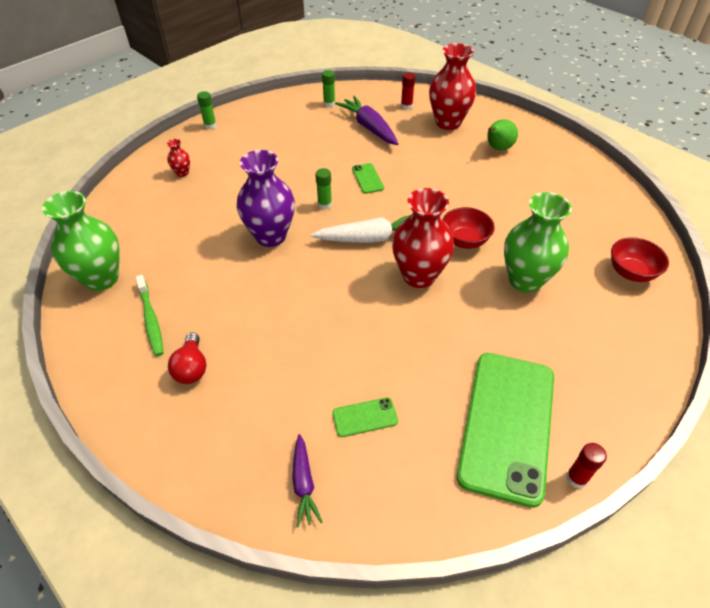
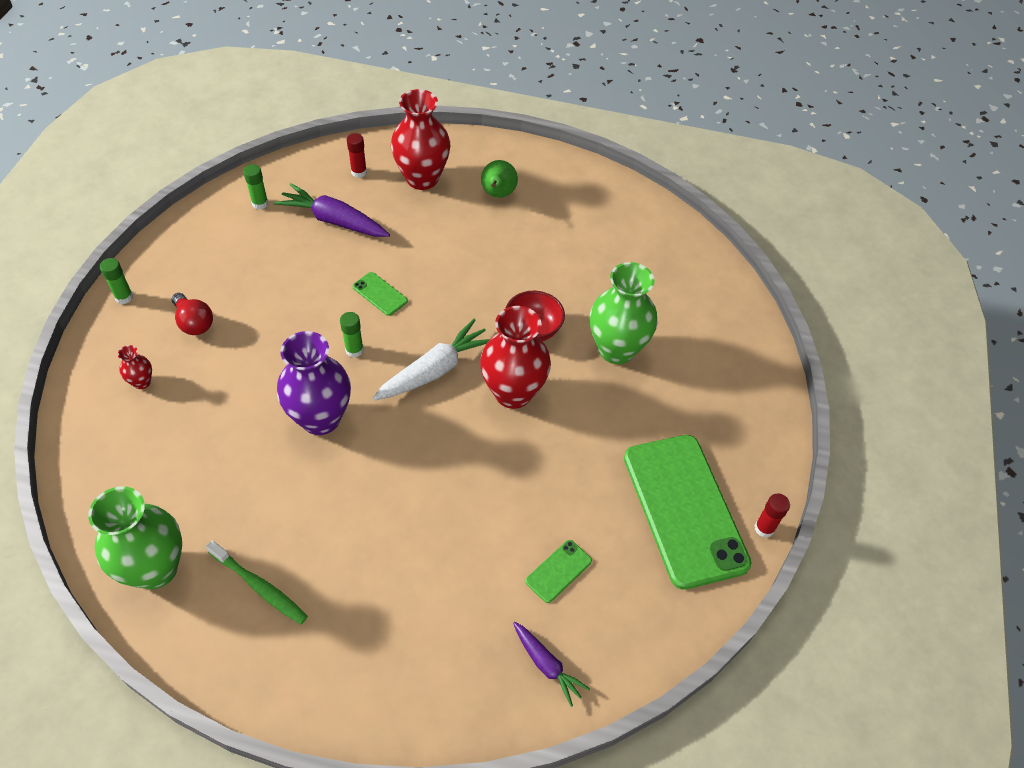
camera: 35 degrees left, 5 degrees up
red light bulb [168,333,207,384] -> red light bulb moved to [172,293,213,335]
red bowl [611,237,669,282] -> none

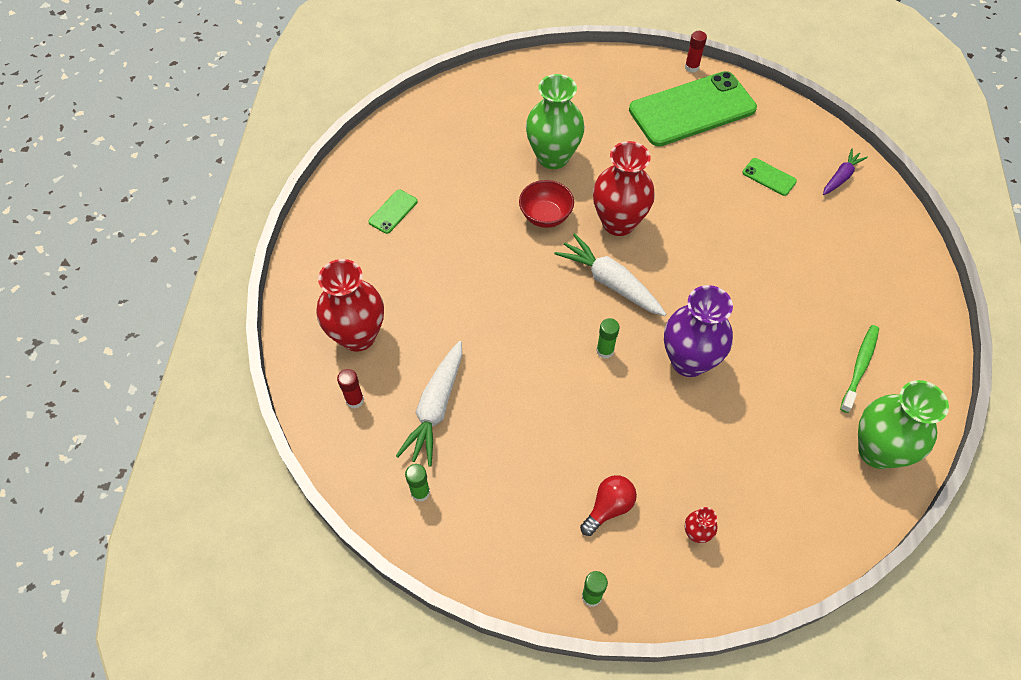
camera: 95 degrees left, 5 degrees up
purple carrot [274,183,390,237] -> white carrot [396,341,462,467]
green phone [353,272,408,316] -> green phone moved to [368,190,418,234]
green pear [481,160,518,198] -> none

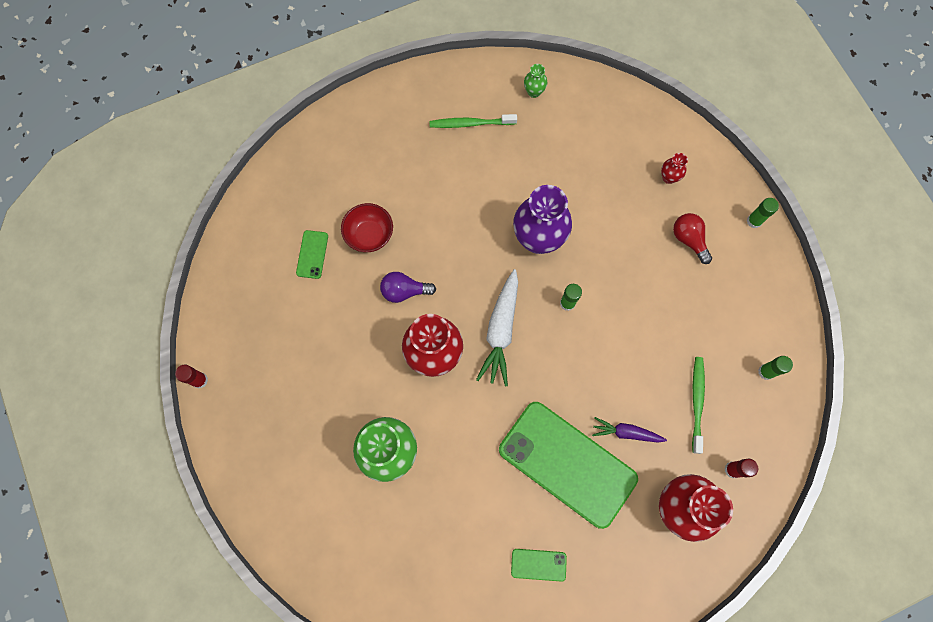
camera: 120 degrees left, 15 degrees up
white carrot [396,341,462,467] -> green toothbrush [692,357,705,454]
red bowl [519,180,574,228] -> red bowl moved to [341,203,393,252]
red light bulb [580,475,637,536] -> red light bulb turned 45 degrees clockwise [673,213,712,264]
green phone [629,71,757,146] -> green phone moved to [499,402,638,529]
purple carrot [823,149,868,195] -> purple carrot moved to [592,417,667,443]
green vase [858,380,949,469] -> green vase [524,64,547,98], size x0.44
none -> purple light bulb [380,272,436,303]

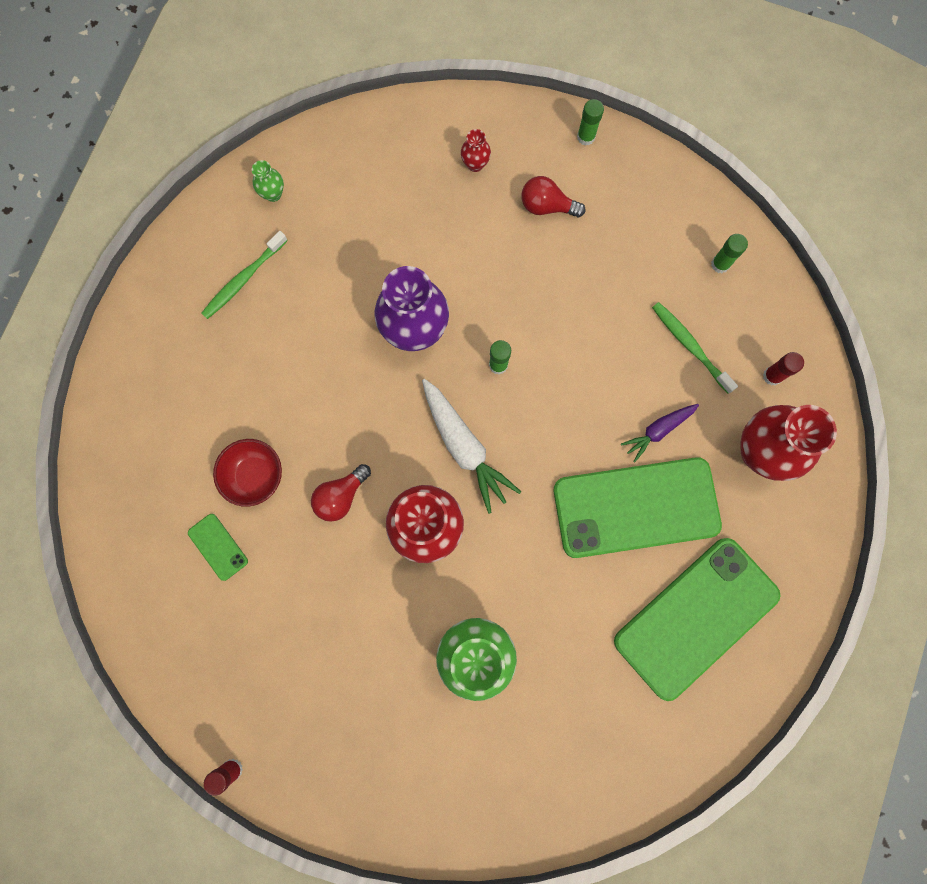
camera: 45 degrees left, 5 degrees up
purple light bulb [380,272,436,303] -> red light bulb [311,464,371,522]
green phone [511,549,567,582] -> green phone [614,538,781,701], size x2.50

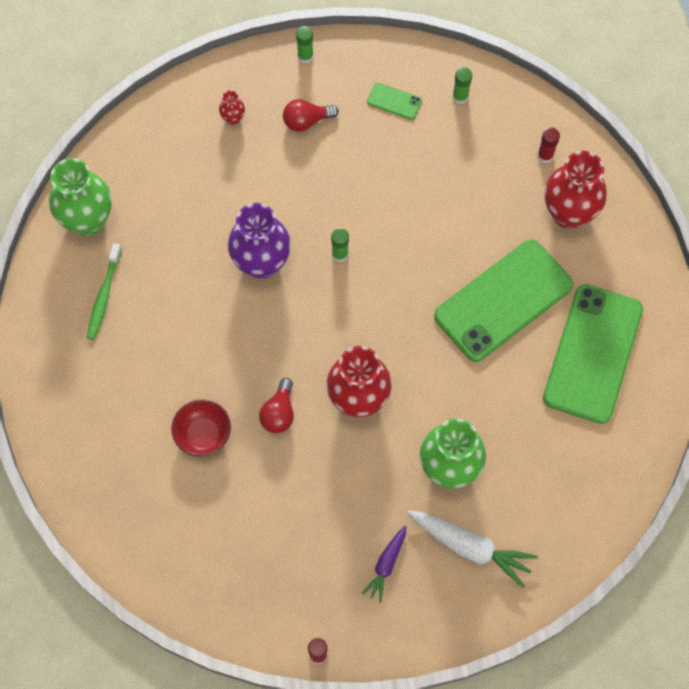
camera: 30 degrees left, 10 degrees down
green phone [188,514,248,581] -> green phone moved to [367,83,422,120]
green vase [252,160,284,202] -> green vase [49,158,112,236], size x2.28
white carrot [422,379,521,514] -> white carrot moved to [407,510,538,588]
purple carrot [621,404,699,463] -> purple carrot moved to [362,526,406,603]
green toothbrush [652,302,738,394] -> none

